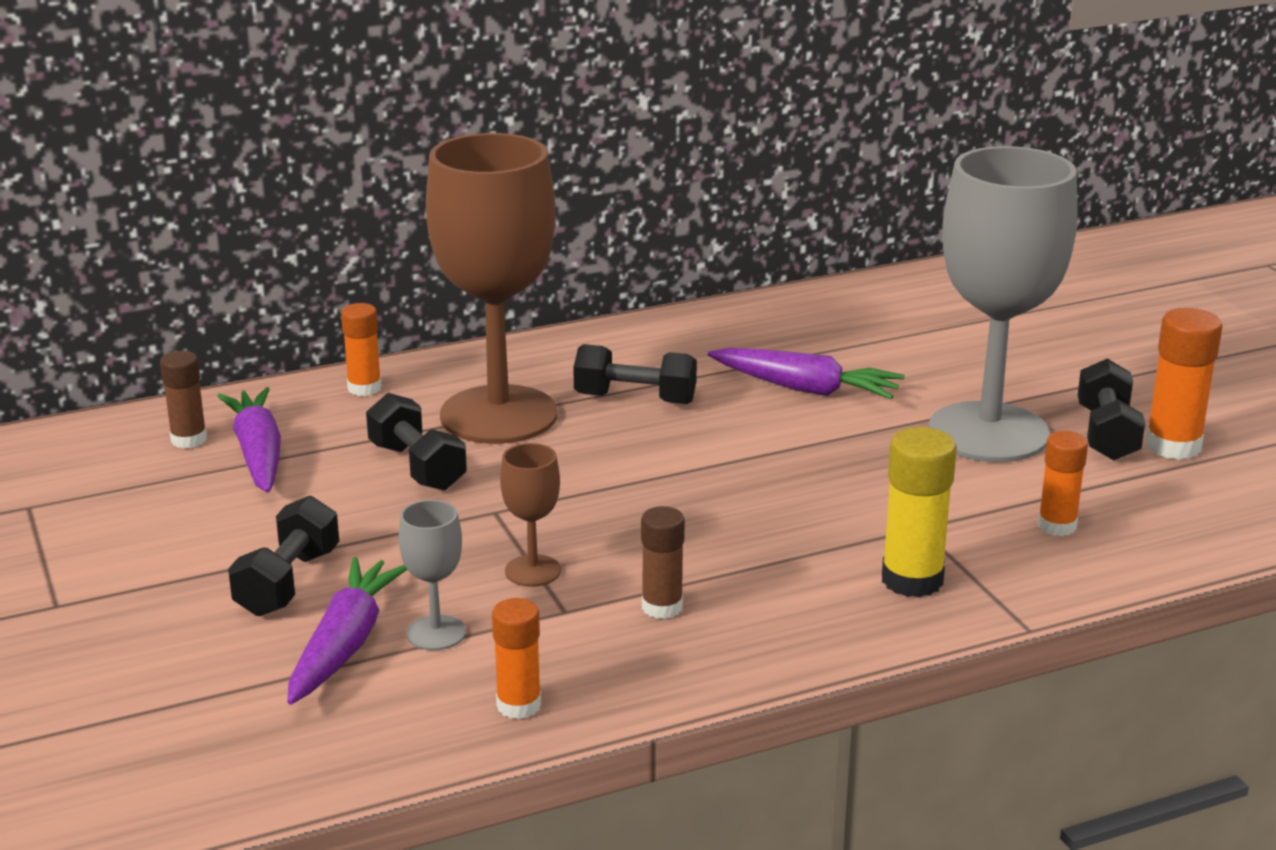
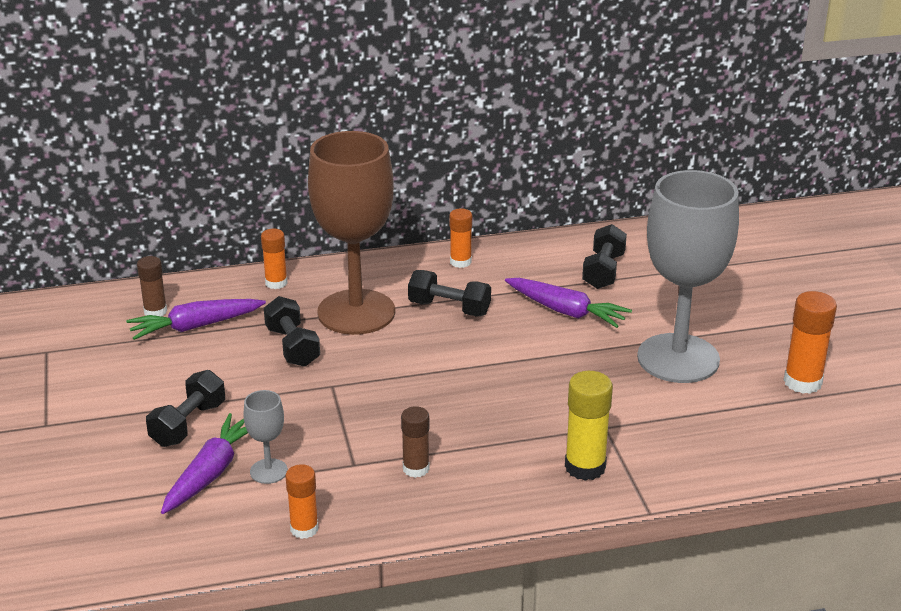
camera: 10 degrees right, 5 degrees up
purple carrot [217,387,281,493] -> purple carrot turned 105 degrees counterclockwise [126,299,266,340]
brown goblet [500,443,561,587] -> none
orange glue stick [1038,431,1088,536] -> orange glue stick moved to [450,208,472,268]
black dumbbell [1078,359,1145,461] -> black dumbbell moved to [582,224,627,289]

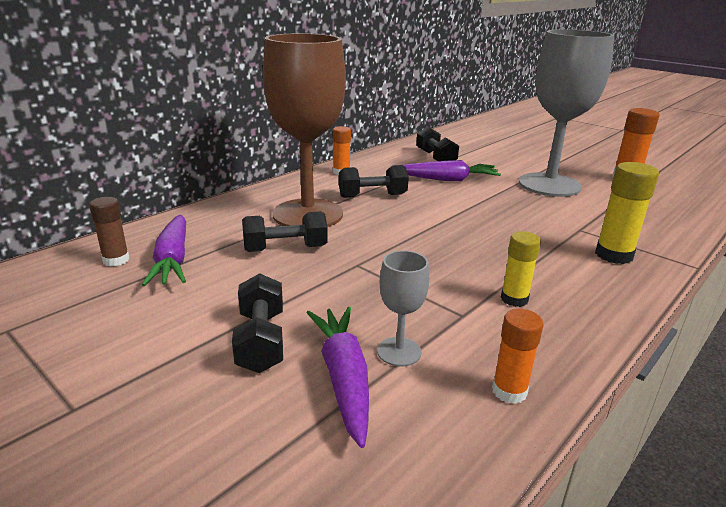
camera: 35 degrees left, 5 degrees down
purple carrot [126,299,266,340] -> purple carrot turned 45 degrees counterclockwise [142,215,186,286]
orange glue stick [261,229,288,289] -> none
black dumbbell [264,296,320,367] -> black dumbbell turned 45 degrees counterclockwise [242,211,328,252]
brown glue stick [401,406,430,478] -> yellow glue stick [501,231,541,307]

